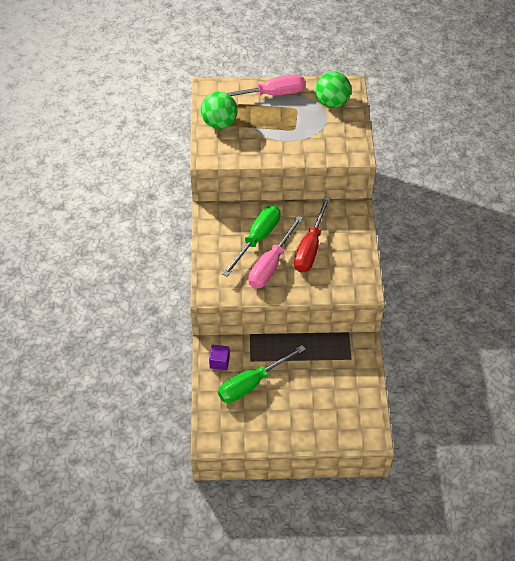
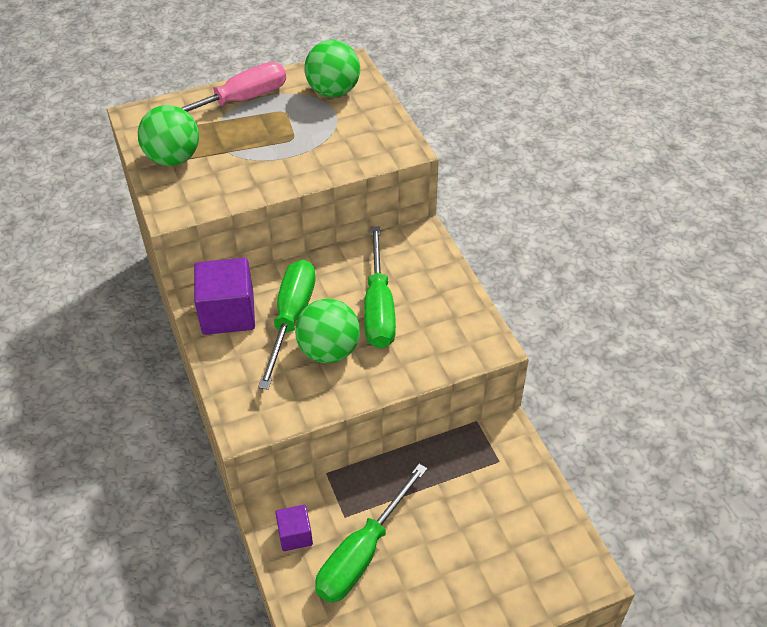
camera: 20 degrees left, 5 degrees down
pink screwdriver [248,216,303,289] -> green ball [295,299,360,363]
red screwdriver [294,196,330,272] -> green screwdriver [364,226,396,348]
none -> purple cube [194,258,255,335]

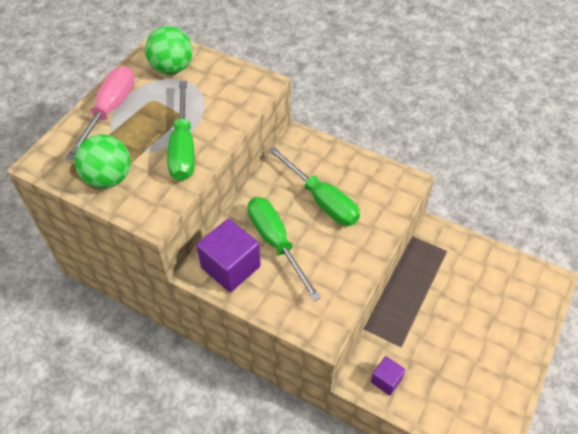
camera: 40 degrees left, 5 degrees up
green ball [295,299,360,363] -> none
green screwdriver [315,464,427,603] -> green screwdriver moved to [167,81,194,181]

